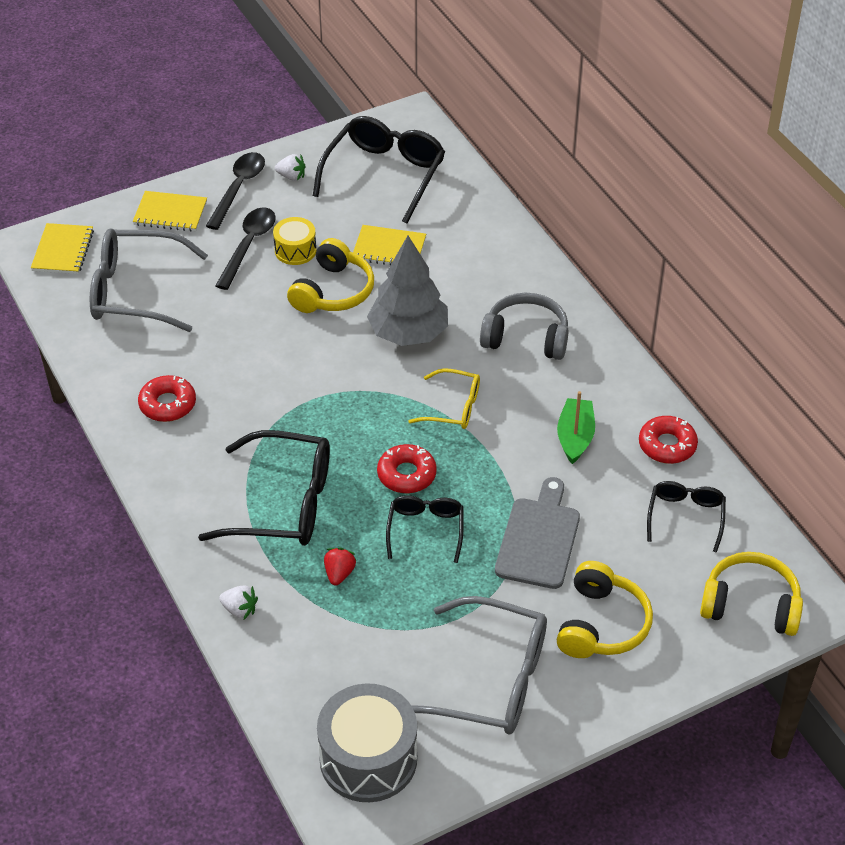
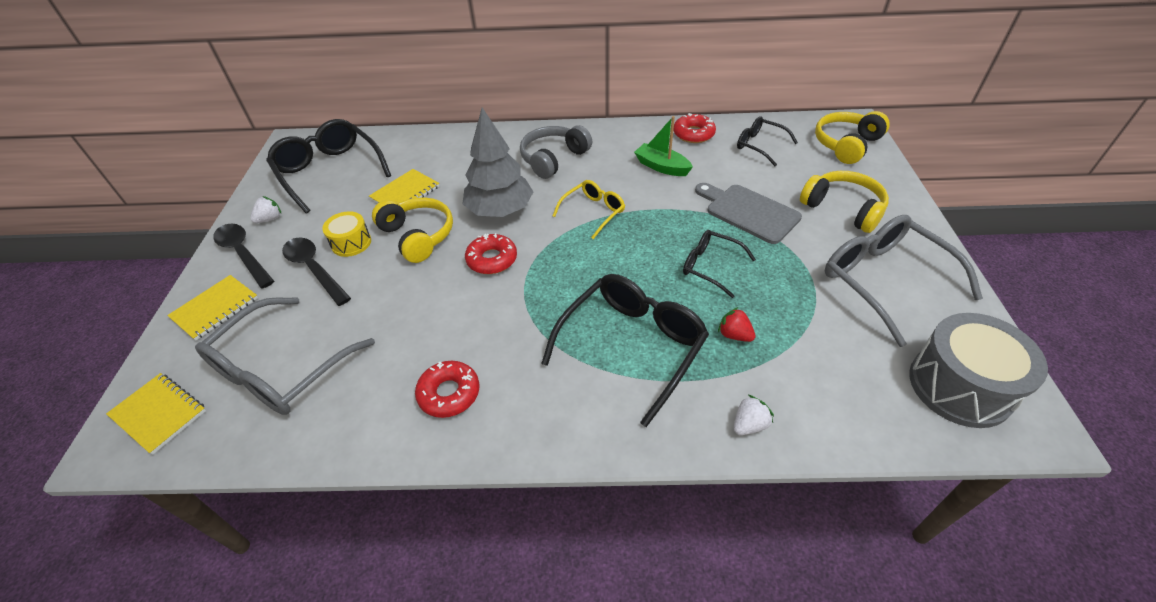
camera: 60 degrees left, 0 degrees up
red donut [377,444,437,494] -> red donut moved to [465,233,517,274]
grey glasses [412,596,547,735] -> grey glasses turned 75 degrees counterclockwise [825,215,983,347]

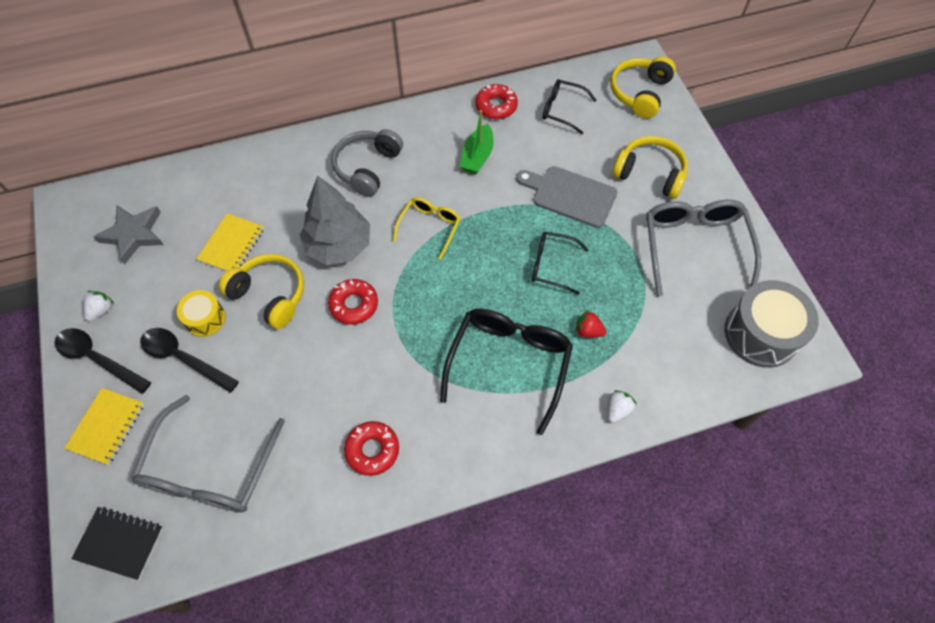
camera: 20 degrees left, 15 degrees up
yellow notebook [106,373,206,455] -> black notebook [71,507,163,580]
black glasses [266,119,391,213] -> grey star [94,205,164,265]
green boat [634,116,693,176] -> green boat turned 90 degrees counterclockwise [460,110,494,174]
grey glasses [825,215,983,347] -> grey glasses turned 45 degrees clockwise [646,200,761,296]

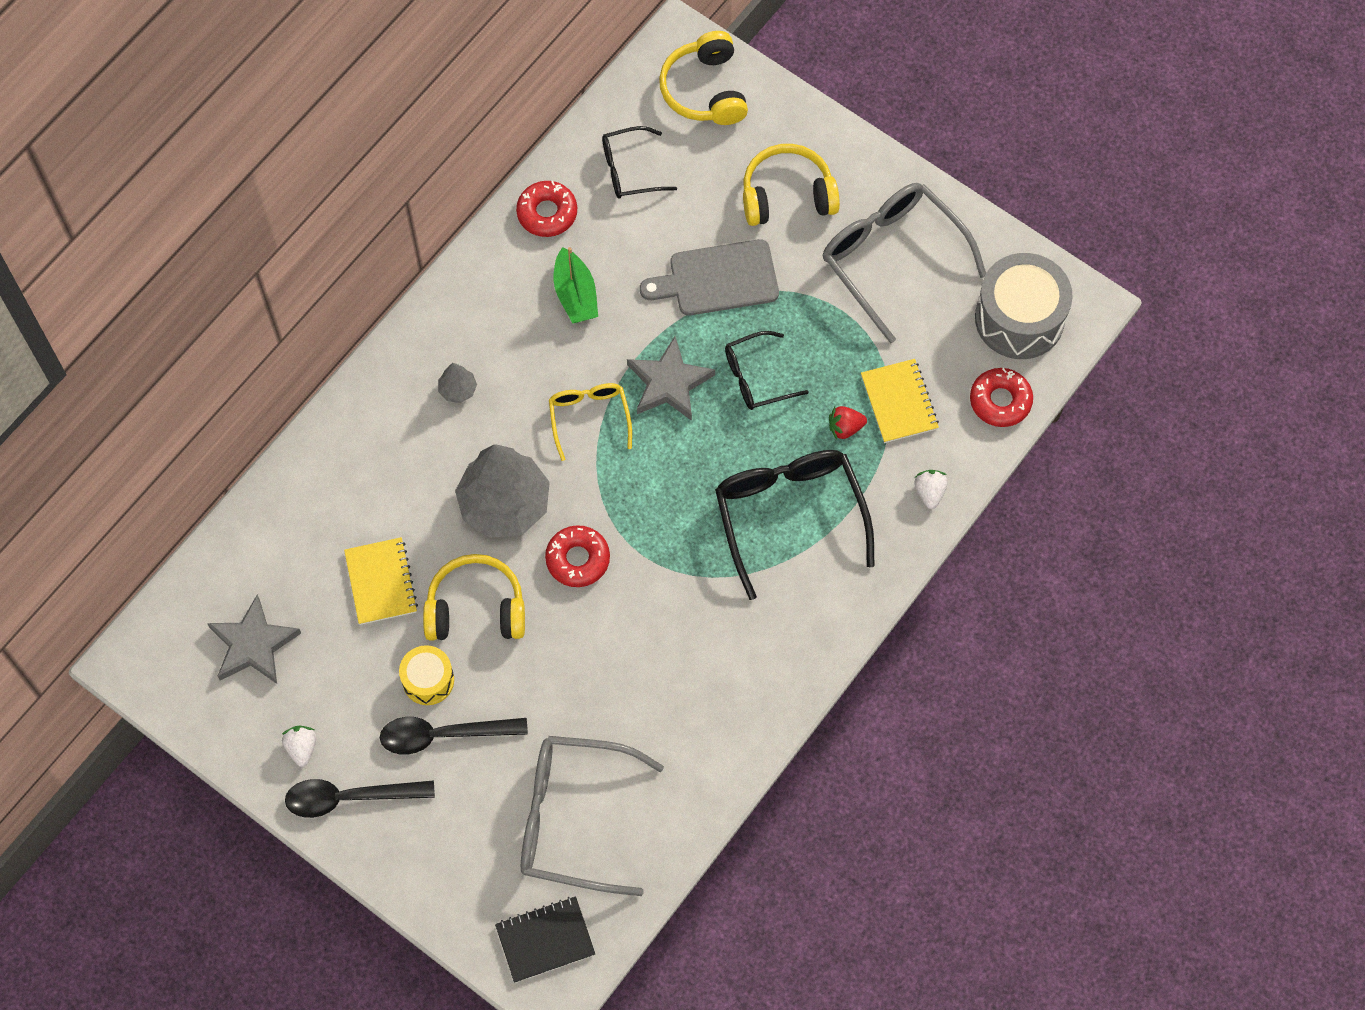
camera: 35 degrees left, 5 degrees up
yellow notebook [65,388,145,465] -> yellow notebook moved to [861,359,939,443]
grey glasses [131,395,285,512] -> grey glasses turned 120 degrees clockwise [521,736,664,896]
grey headphones [331,129,403,197] -> grey tree [438,363,477,403]
red donut [344,421,399,476] -> red donut moved to [970,368,1033,427]
none -> grey star [627,336,715,421]

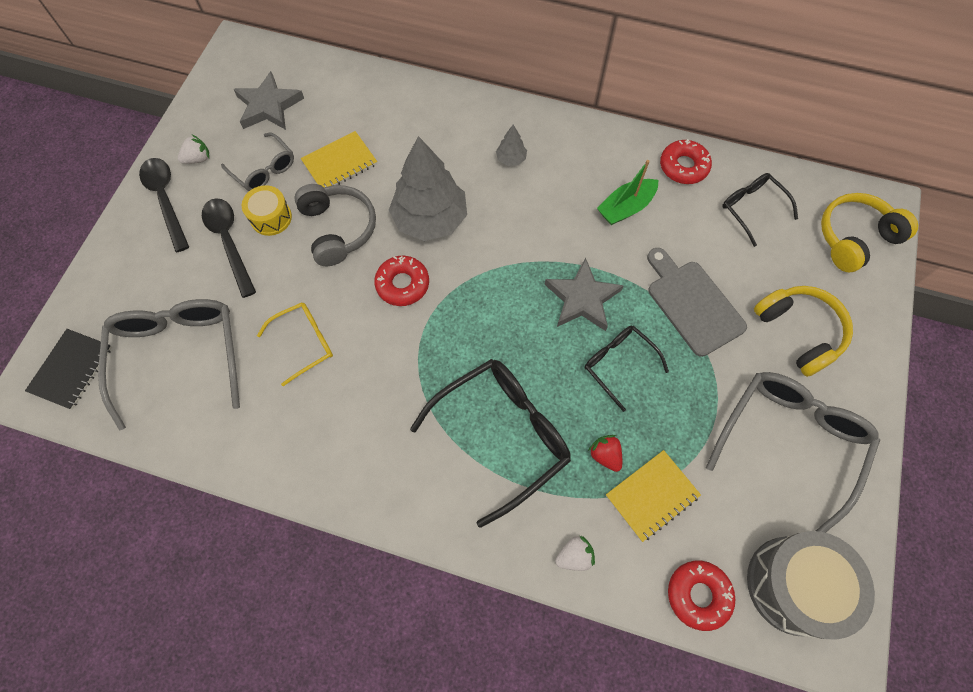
camera: 70 degrees right, 0 degrees up
yellow headphones [423,554,525,641] -> grey headphones [294,184,376,266]
black notebook [495,896,595,983] -> black notebook turned 60 degrees clockwise [25,329,112,410]
yellow glasses [549,383,632,461] -> yellow glasses moved to [257,302,333,386]
none -> grey glasses [221,132,294,191]

